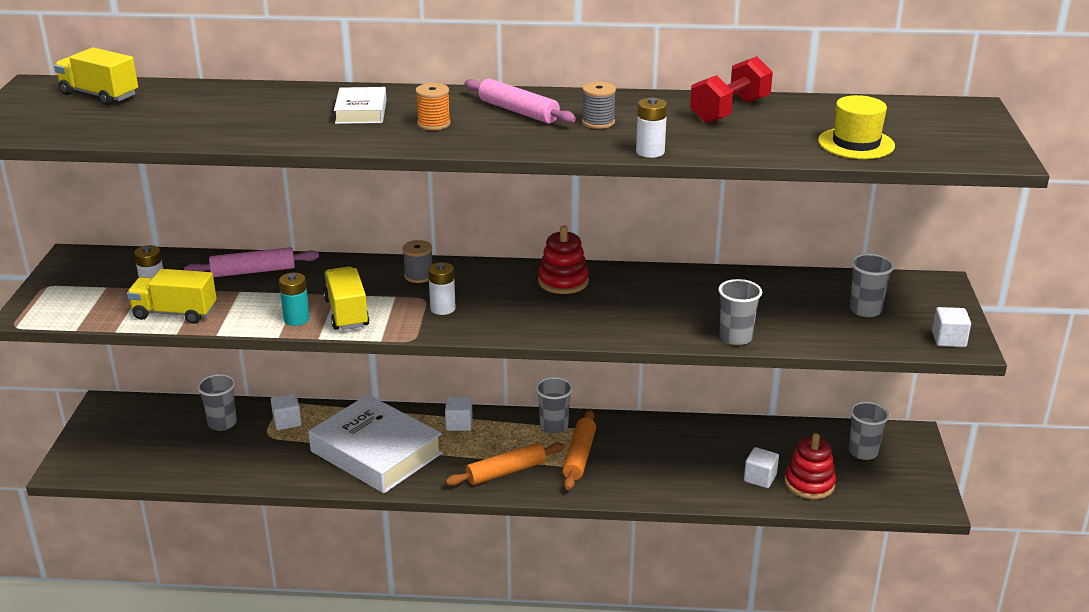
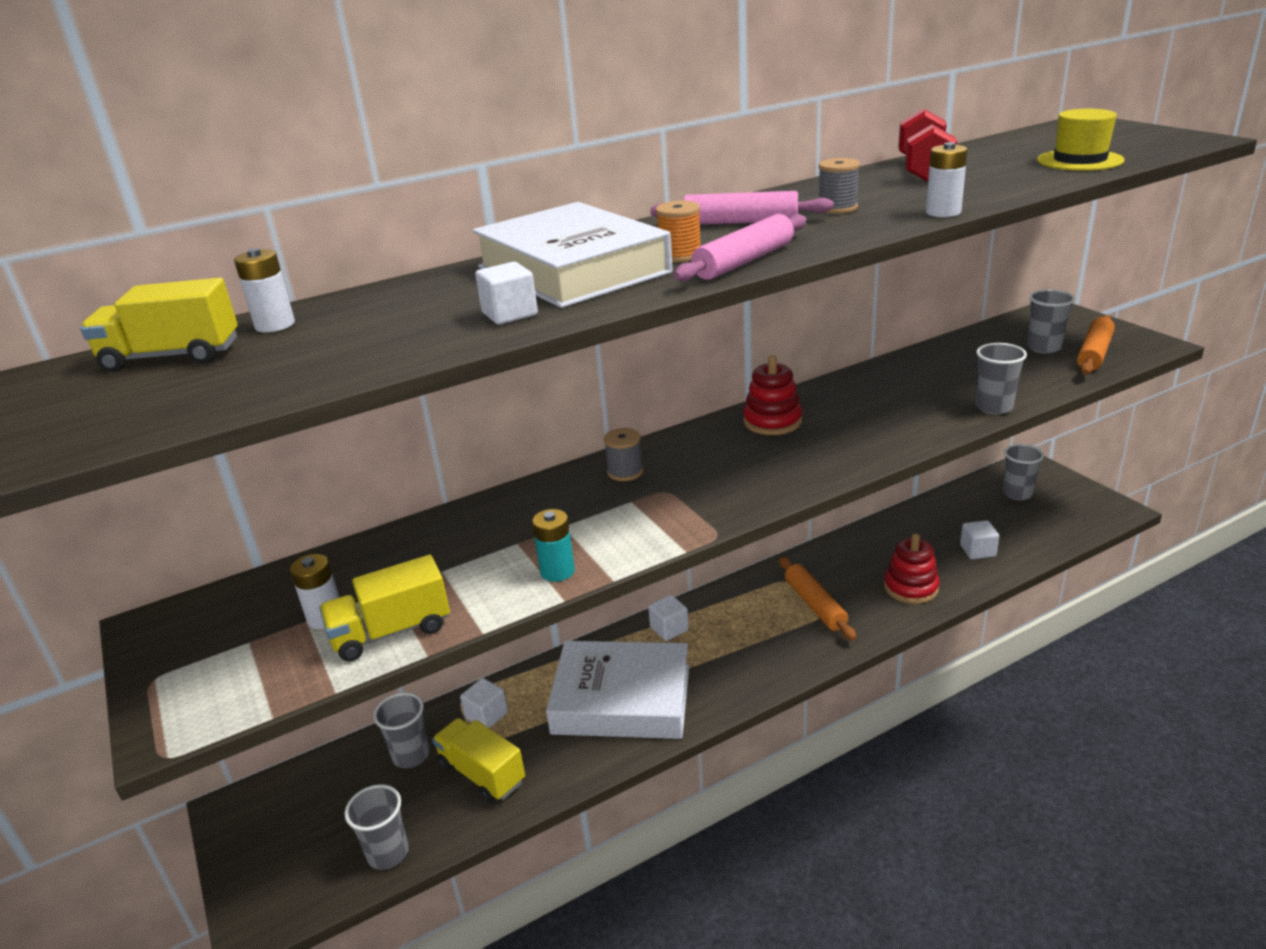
camera: 30 degrees left, 0 degrees up
pink rolling pin [184,247,319,277] -> pink rolling pin moved to [674,214,806,281]
yellow truck [323,267,370,330] -> yellow truck moved to [432,718,525,803]
white book [334,87,387,124] -> white book [472,202,673,308], size x2.03
white battery [428,262,456,315] -> white battery moved to [234,248,295,332]
orange rolling pin [445,443,565,486] -> orange rolling pin moved to [1077,315,1115,375]
grey cup [536,377,573,434] -> grey cup moved to [345,784,409,870]
red stacking toy [785,433,836,499] -> red stacking toy moved to [884,533,940,604]
white cube [932,307,971,347] -> white cube moved to [475,262,538,325]

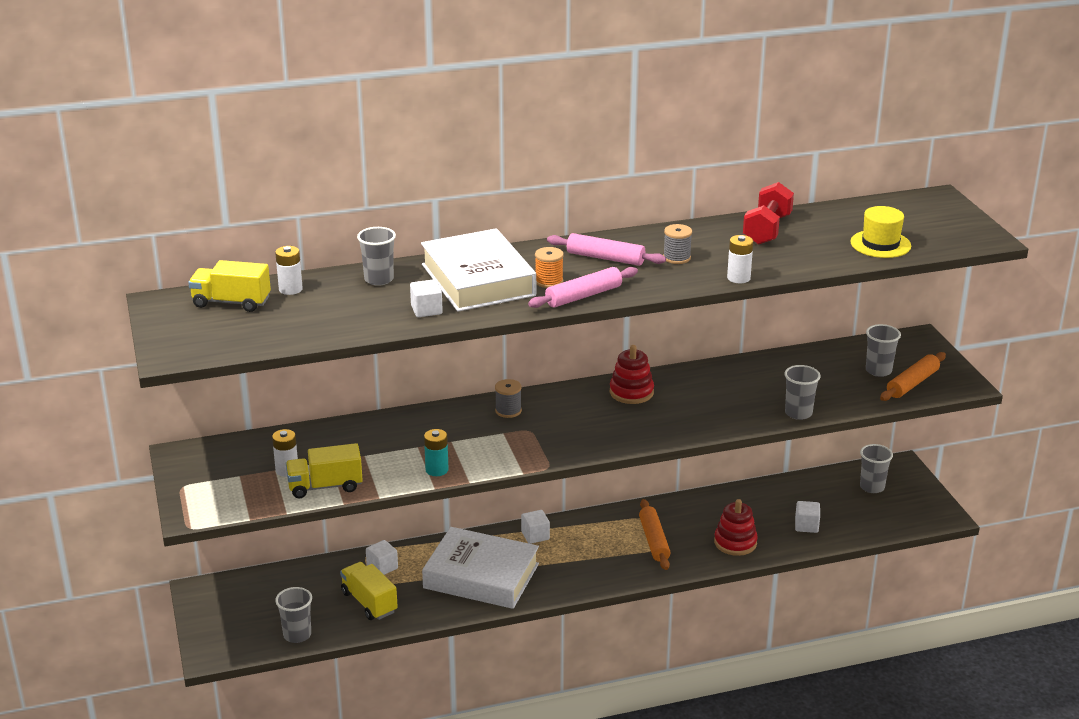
camera: 10 degrees right, 0 degrees up
grey cup [373,692,430,768] -> grey cup moved to [357,227,396,286]

